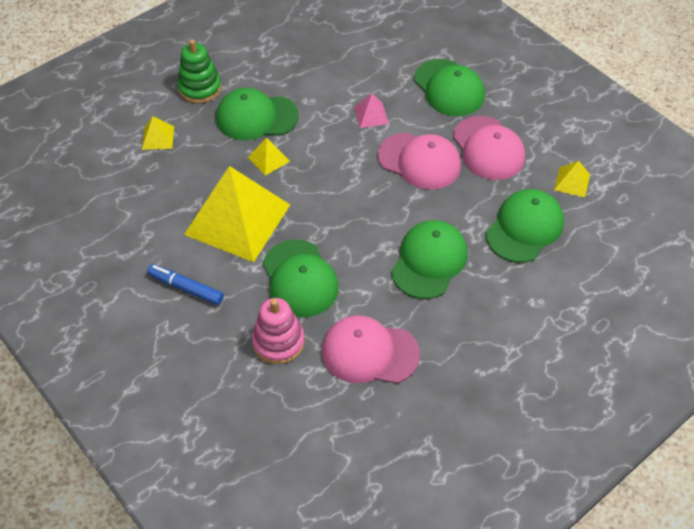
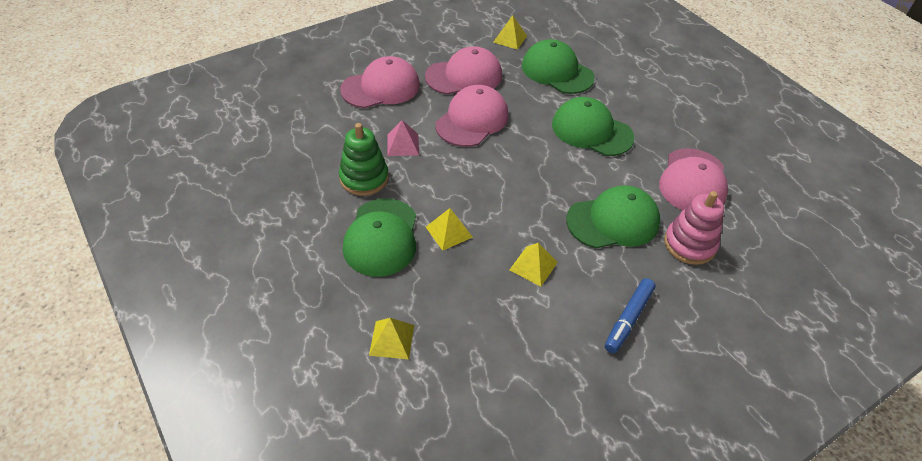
camera: 85 degrees left, 5 degrees down
green stacking toy [177,39,222,104] -> green stacking toy moved to [339,123,389,196]
yellow pyramid [184,166,290,262] -> yellow pyramid [510,243,558,286], size x0.41
green cap [414,59,485,116] -> pink cap [340,56,420,108]

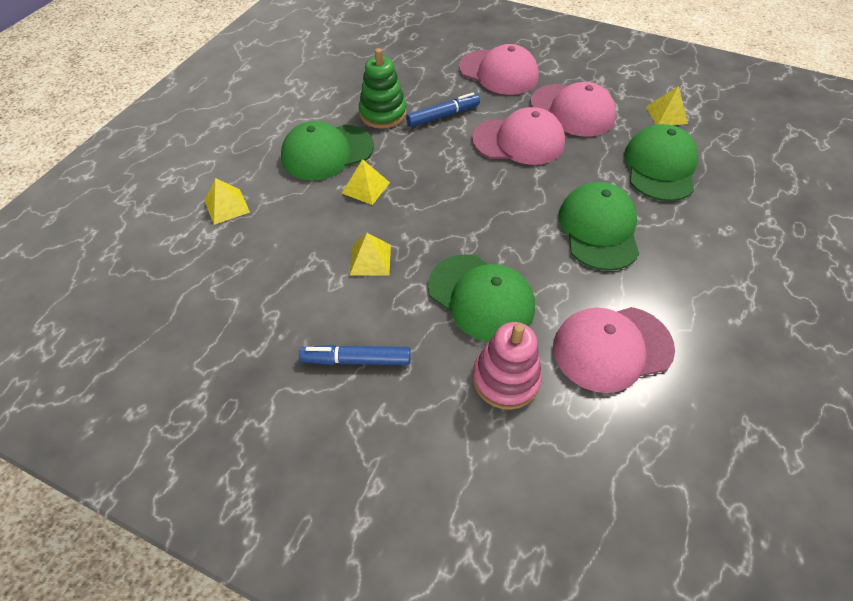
camera: 60 degrees right, 5 degrees up
pink pyramid [388,120,419,156] -> blue marker [406,93,480,127]

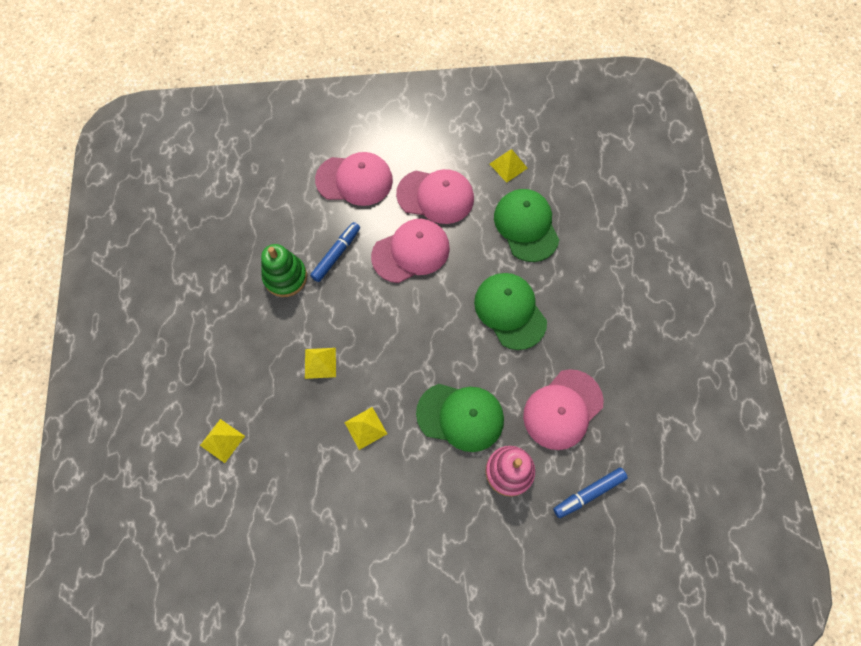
camera: 30 degrees left, 15 degrees up
green cap [281,121,374,180] -> none
blue marker [299,345,411,365] -> blue marker moved to [553,468,628,518]

